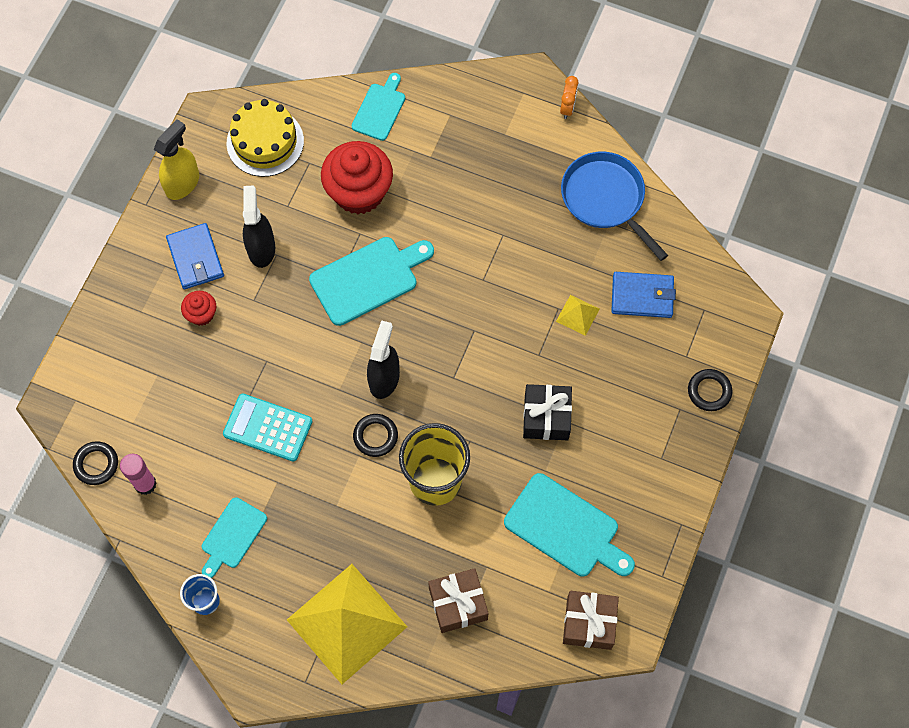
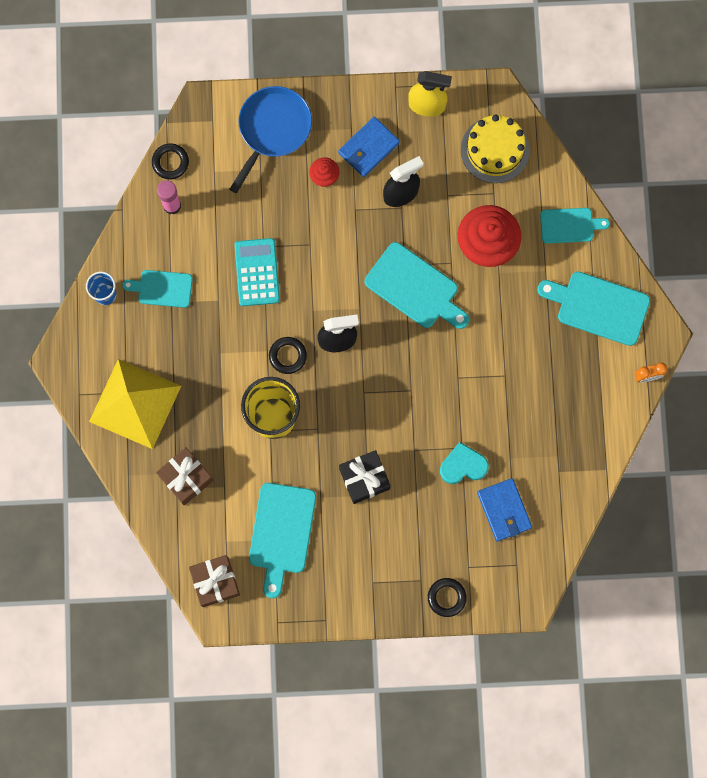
camera: 65 degrees right, 10 degrees up
yellow pyramid [556,295,600,336] -> turquoise heart [440,442,489,484]
blue pan [561,152,668,261] -> blue pan moved to [230,86,312,193]
none -> turquoise cutting board [537,272,650,346]

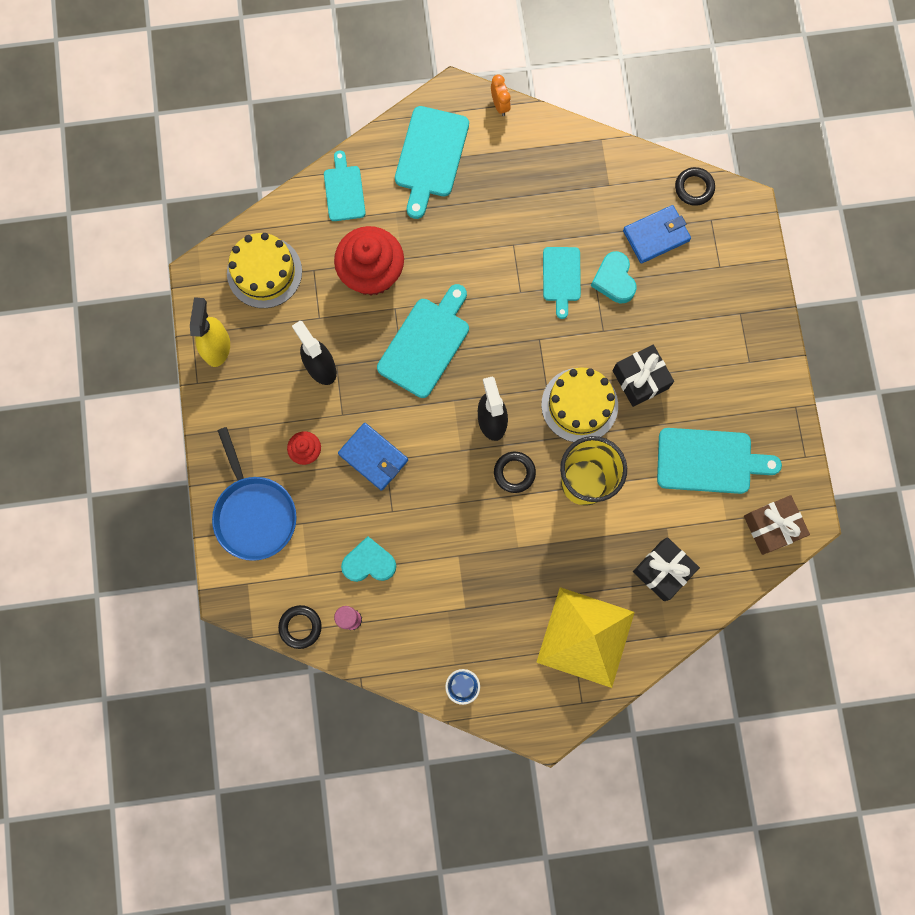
camera: 95 degrees left, 0 degrees up
turquoise cutting board [122,270,193,308] -> turquoise cutting board moved to [543,247,581,319]
brown gift [156,447,214,505] -> black gift [633,537,700,601]
blue pan [230,86,312,193] -> blue pan turned 135 degrees counterclockwise [212,427,297,561]
turquoise calculator [234,238,280,306] -> none
blue wallet [338,117,400,177] -> blue wallet moved to [338,423,408,491]
black ring [428,578,467,617] -> black ring moved to [675,167,715,206]
none -> turquoise heart [341,536,396,582]
none -> yellow cake [541,368,618,442]

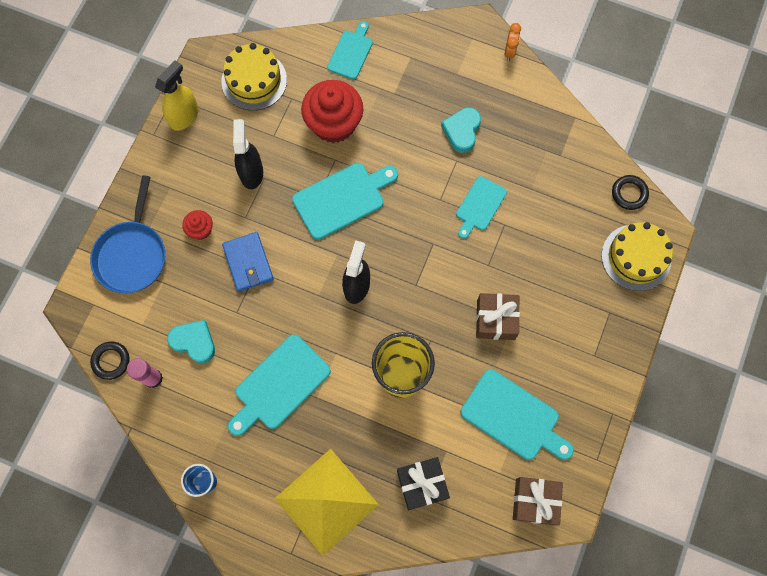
camera: 30 degrees right, 5 degrees down
turquoise cutting board [395,106,469,219] -> turquoise cutting board moved to [228,334,331,436]
black ring [494,452,536,493] -> none
yellow cake [541,368,618,442] -> yellow cake moved to [601,222,673,291]
turquoise heart [591,251,637,303] -> turquoise heart moved to [441,108,481,153]
black gift [613,344,674,407] -> brown gift [476,293,520,340]
blue wallet [623,205,691,264] -> none

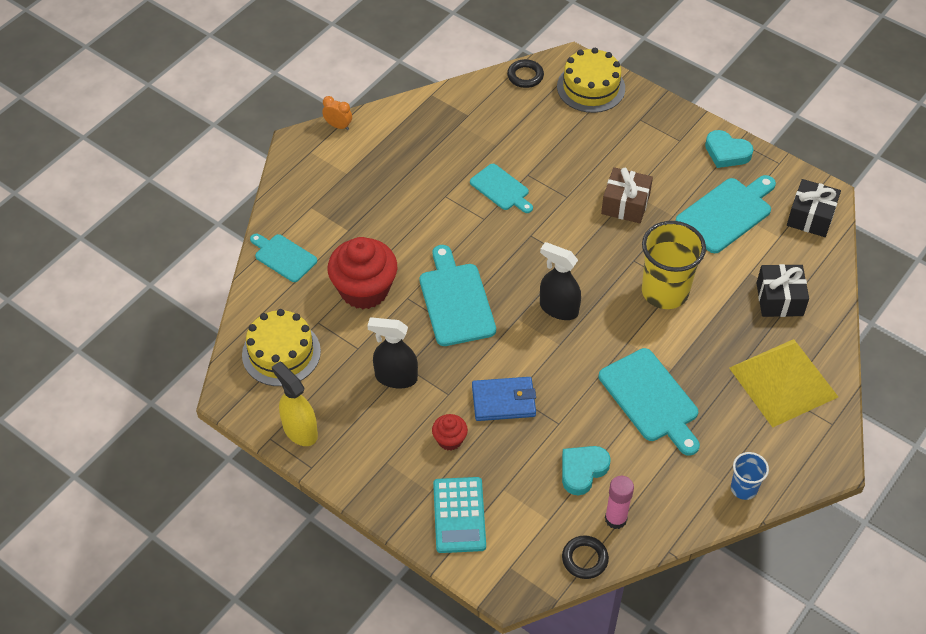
camera: 75 degrees left, 20 degrees down
blue pan [90,175,165,293] -> turquoise calculator [433,477,486,553]
turquoise heart [441,108,481,153] -> turquoise heart moved to [705,130,754,168]
brown gift [513,477,563,525] -> black gift [787,179,841,237]

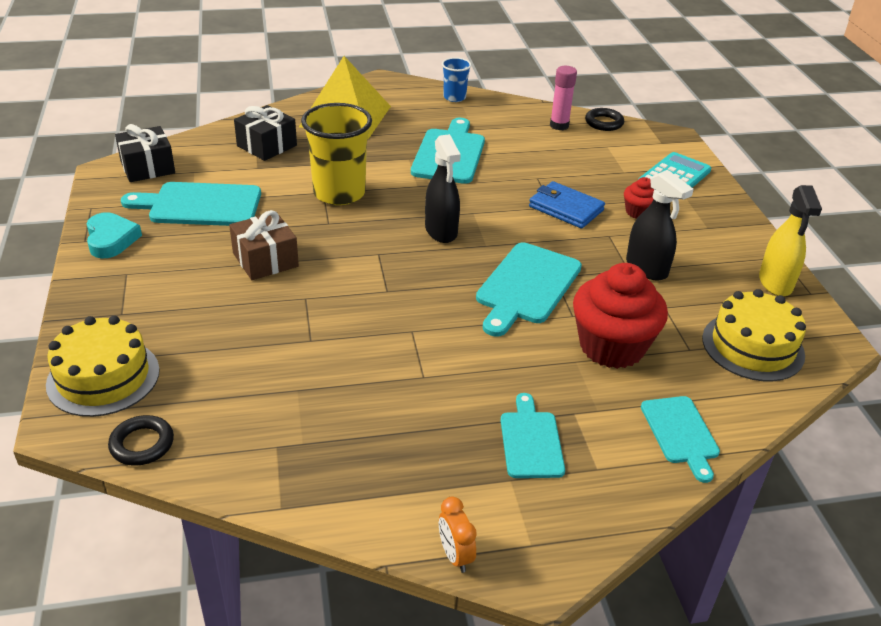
camera: 140 degrees left, 15 degrees down
turquoise cutting board [470,164,533,213] -> turquoise cutting board moved to [500,393,565,478]
turquoise heart [562,446,611,495] -> none

